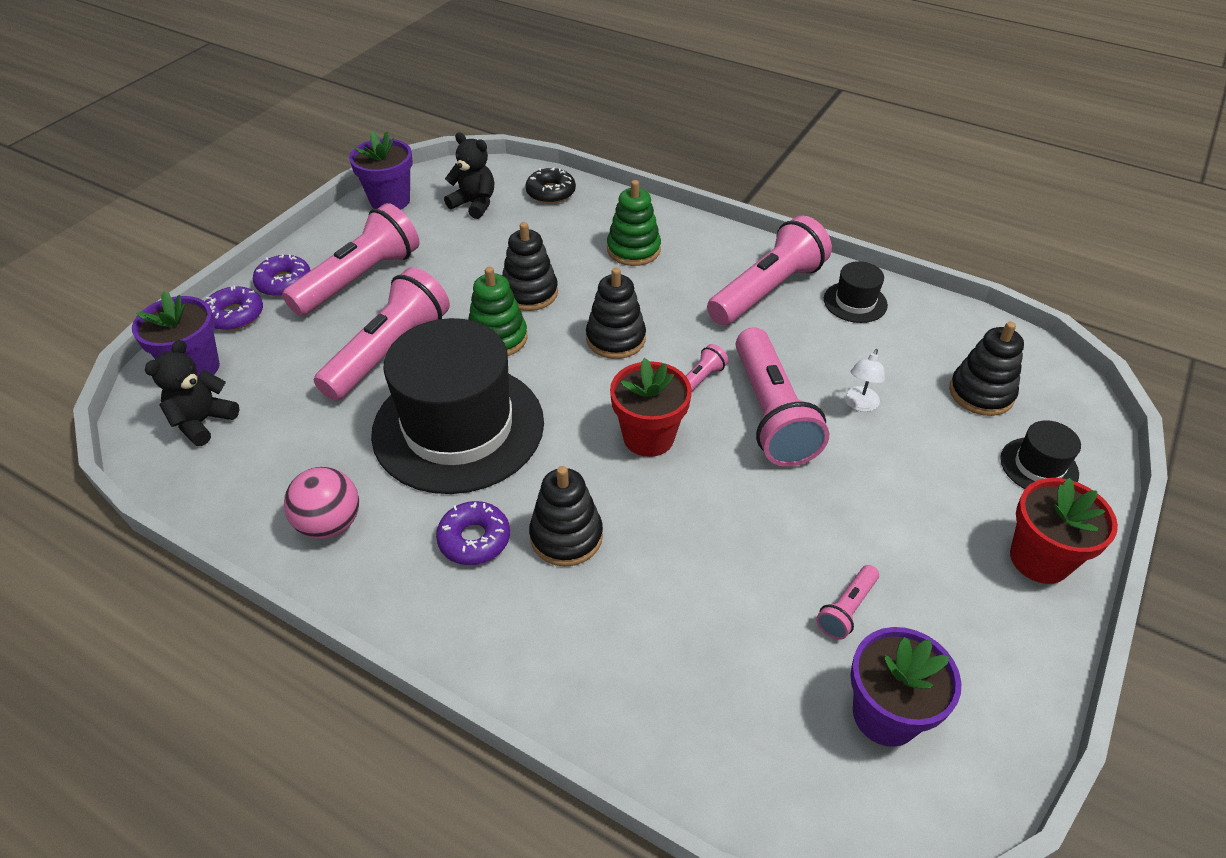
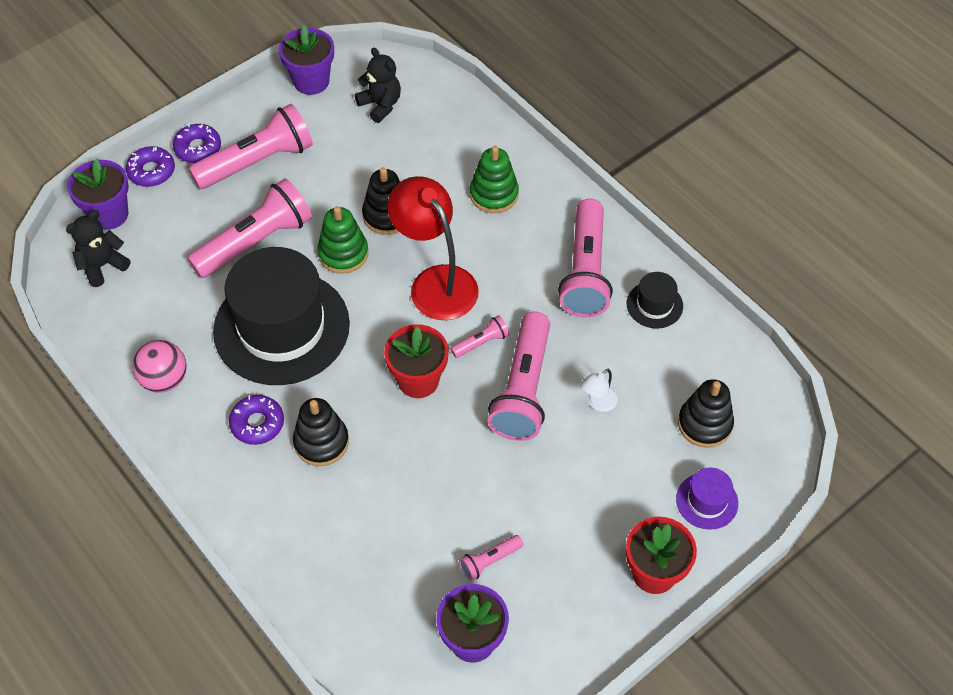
camera: 20 degrees right, 10 degrees up
black donut [525,167,576,204] -> none
black stacking toy [586,268,646,359] -> red lamp [388,176,479,320]
pink flashlight [707,215,832,326] -> pink flashlight turned 120 degrees clockwise [558,199,613,317]
black hat [1000,420,1081,489] -> purple hat [676,468,738,530]

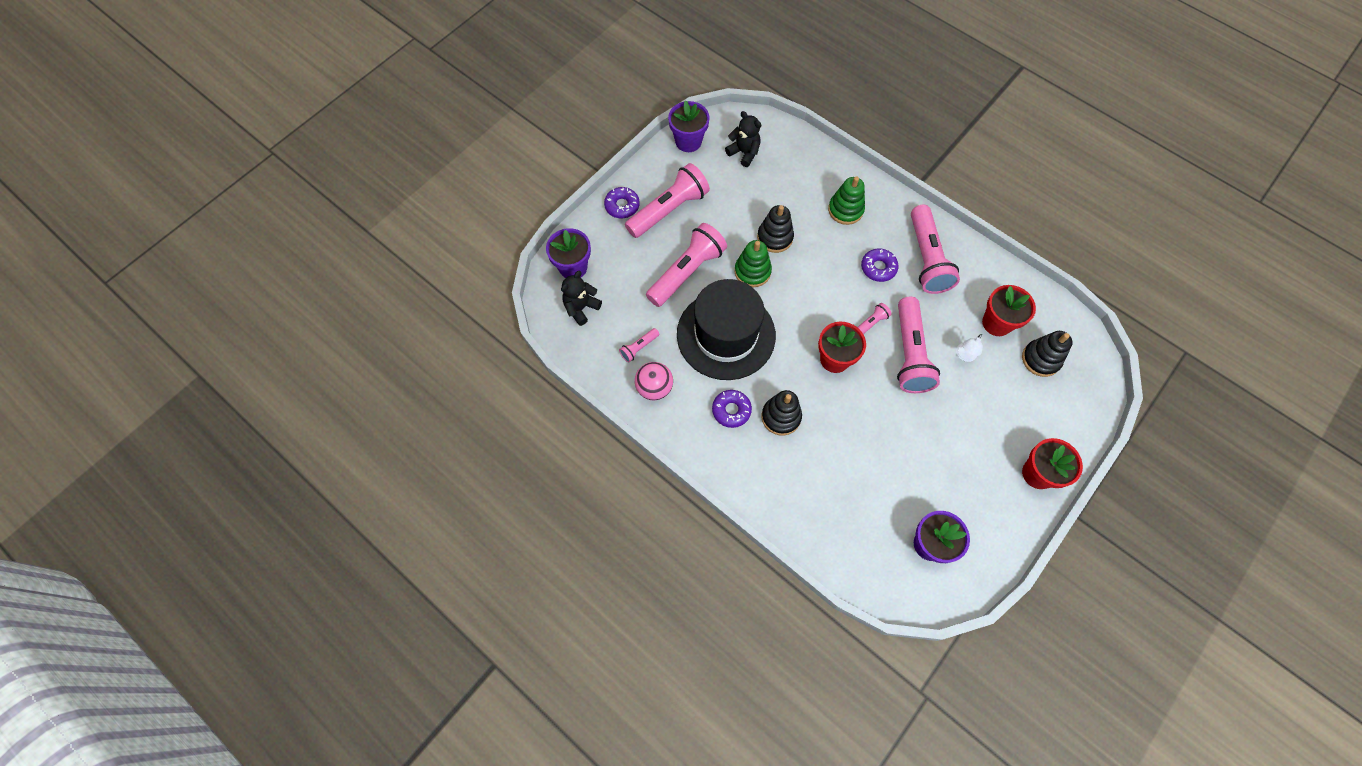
camera: 10 degrees left, 10 degrees up
purple donut [126,146,175,187] -> purple donut moved to [861,248,899,282]
red lamp [388,176,479,320] -> none
pink flashlight [459,535,523,581] -> pink flashlight moved to [619,328,659,362]
black hat [627,272,683,329] -> none
purple hat [676,468,738,530] -> none
none -> red flower pot [982,285,1036,336]

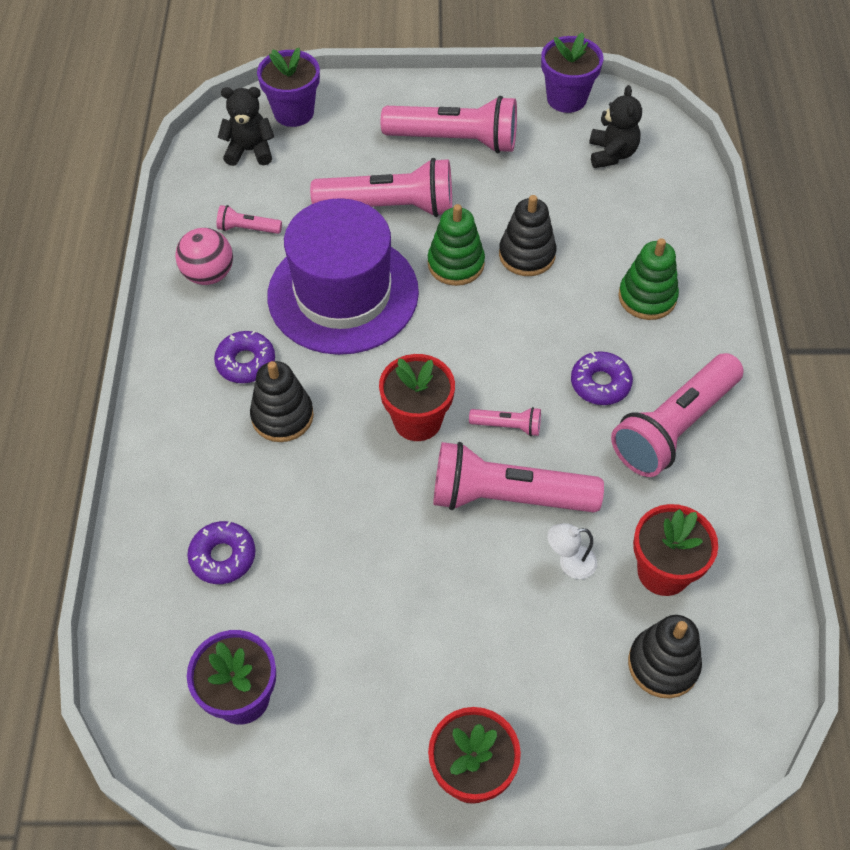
camera: 50 degrees right, 10 degrees down
purple donut [604,187,640,218] -> purple donut moved to [187,521,256,584]
black hat [677,279,776,380] -> purple hat [267,198,419,355]
pink flashlight [897,297,940,393] -> pink flashlight turned 45 degrees clockwise [433,442,604,513]

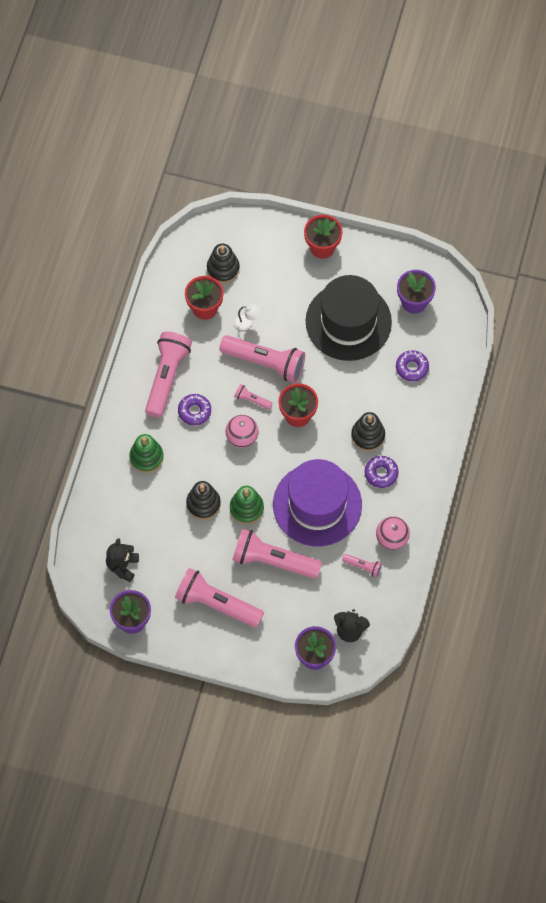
camera: 165 degrees left, 10 degrees up
pink flashlight [611,353,744,477] -> pink flashlight turned 45 degrees counterclockwise [145,332,192,418]
none -> pink ball [226,415,259,448]
none -> black hat [306,275,392,361]

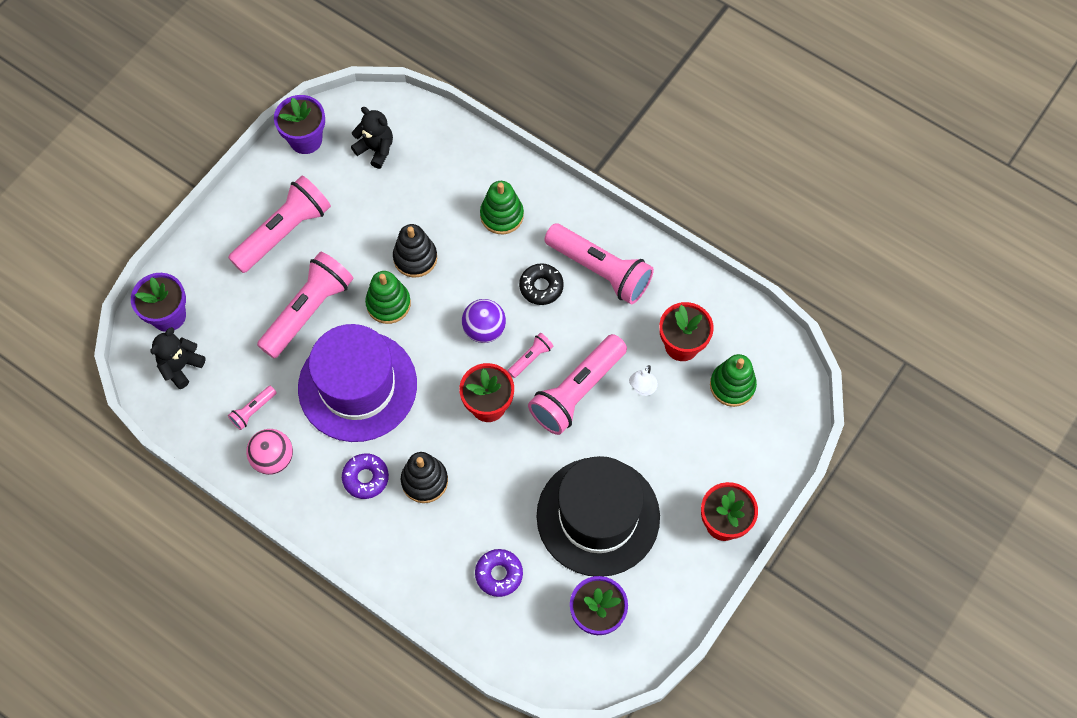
camera: 110 degrees right, 0 degrees up
purple donut [178,394,211,426] -> black donut [519,263,564,305]
black stacking toy [207,243,240,283] -> green stacking toy [710,354,757,407]
pink ball [226,415,259,448] -> purple ball [462,299,506,343]

